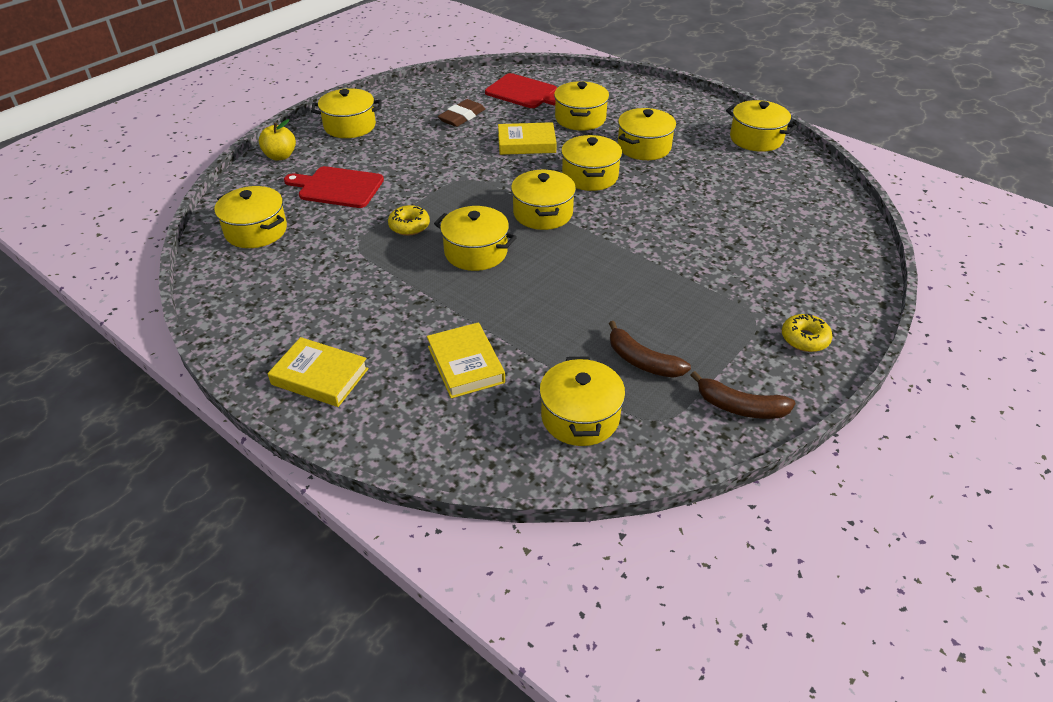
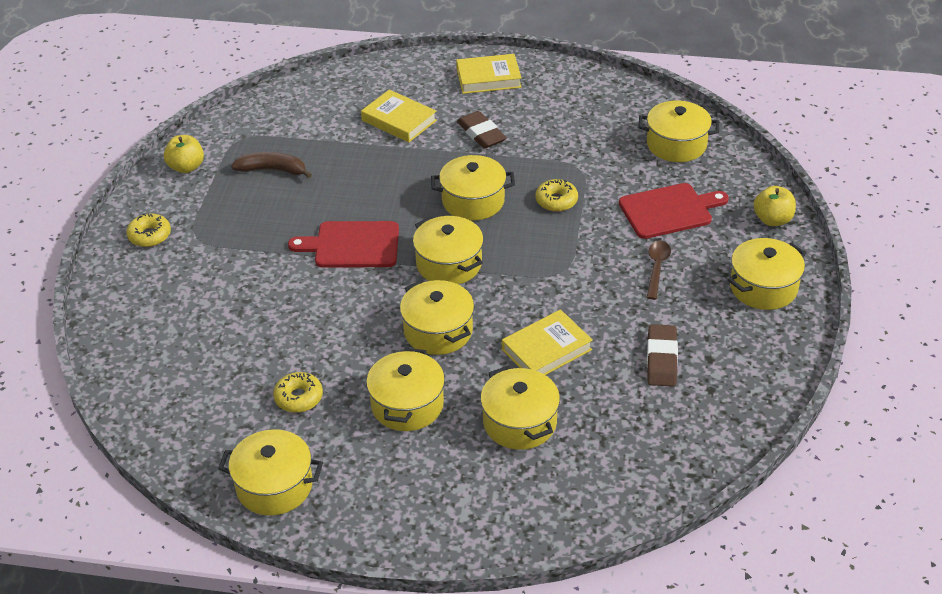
camera: 150 degrees right, 0 degrees up
red cutting board [485,73,557,108] -> red cutting board moved to [288,221,399,268]
yellow pot [539,356,625,446] -> none
brown banana [691,371,796,419] -> yellow apple [164,135,204,173]
none -> yellow donut [273,372,323,413]
none -> brown eraser [457,111,507,149]
none -> brown spoon [646,241,671,300]

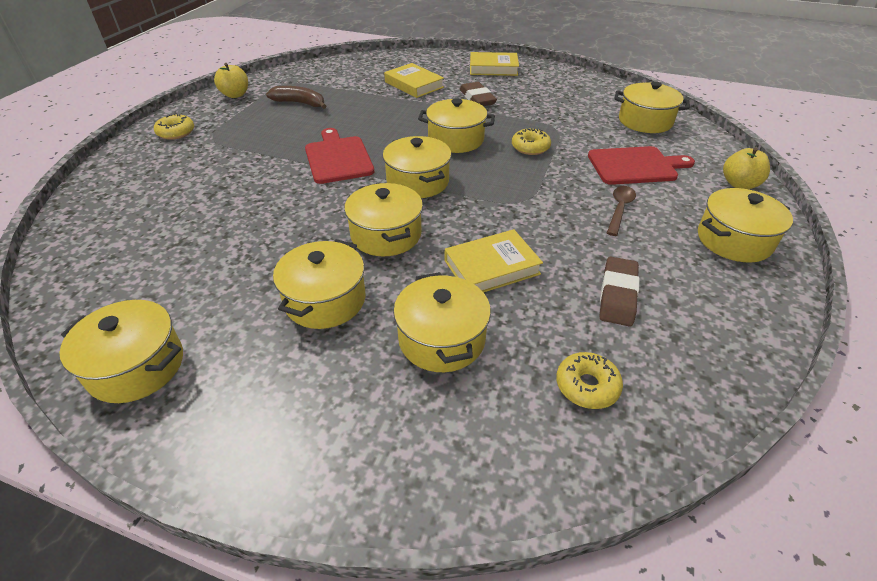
camera: 10 degrees right, 0 degrees up
yellow donut [273,372,323,413] -> yellow donut moved to [556,352,623,409]
red cutting board [288,221,399,268] -> red cutting board turned 60 degrees clockwise [305,128,374,184]

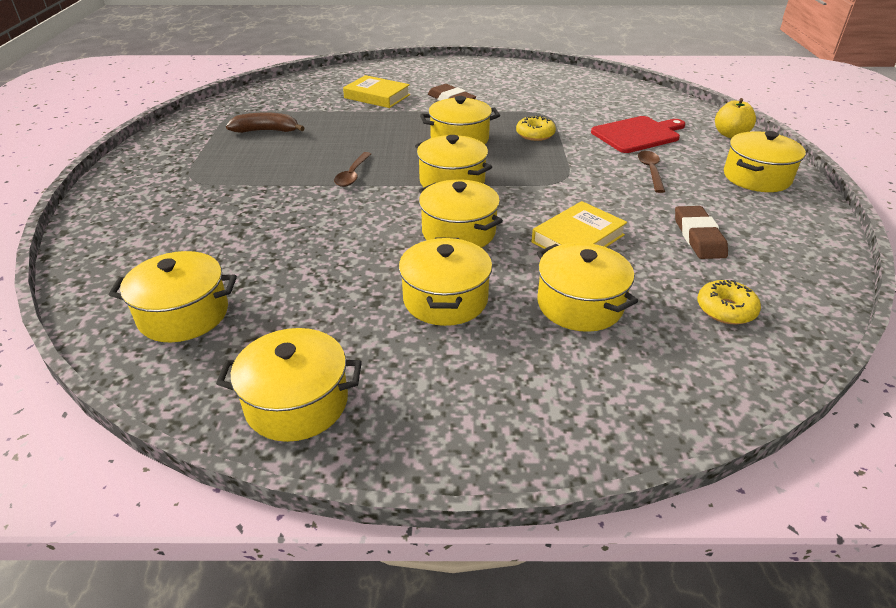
camera: 20 degrees left, 5 degrees down
yellow donut [154,113,194,140] -> none
yellow apple [214,63,248,98] -> none
red cutting board [305,128,374,184] -> brown spoon [334,152,371,187]
yellow book [470,52,519,76] -> none
yellow pot [614,81,690,133] -> yellow pot moved to [109,251,237,342]

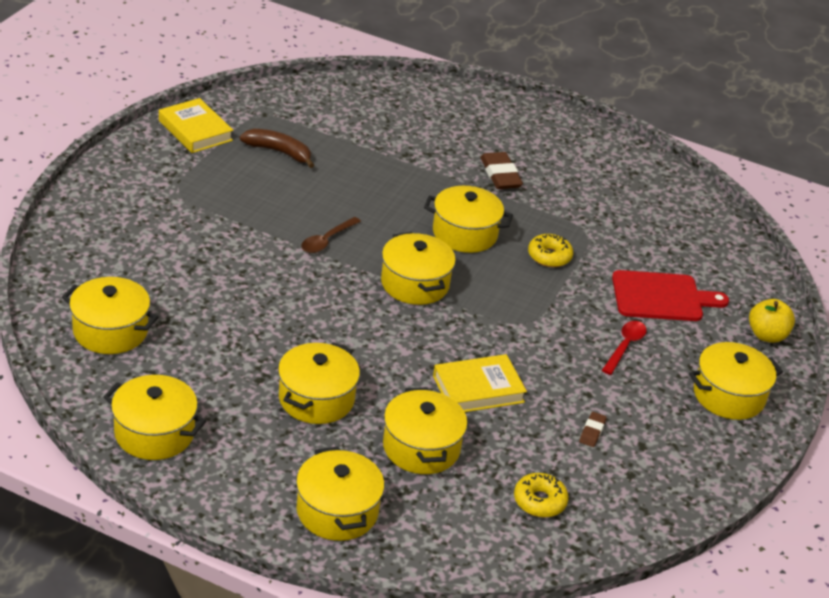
camera: 20 degrees right, 0 degrees up
yellow book [343,75,410,108] -> yellow book moved to [159,98,233,153]
yellow pot [419,179,503,248] -> yellow pot moved to [296,447,385,541]
brown spoon [638,151,665,193] -> red spoon [602,321,647,375]
brown eraser [675,206,728,259] -> brown eraser [579,412,607,447], size x0.54

